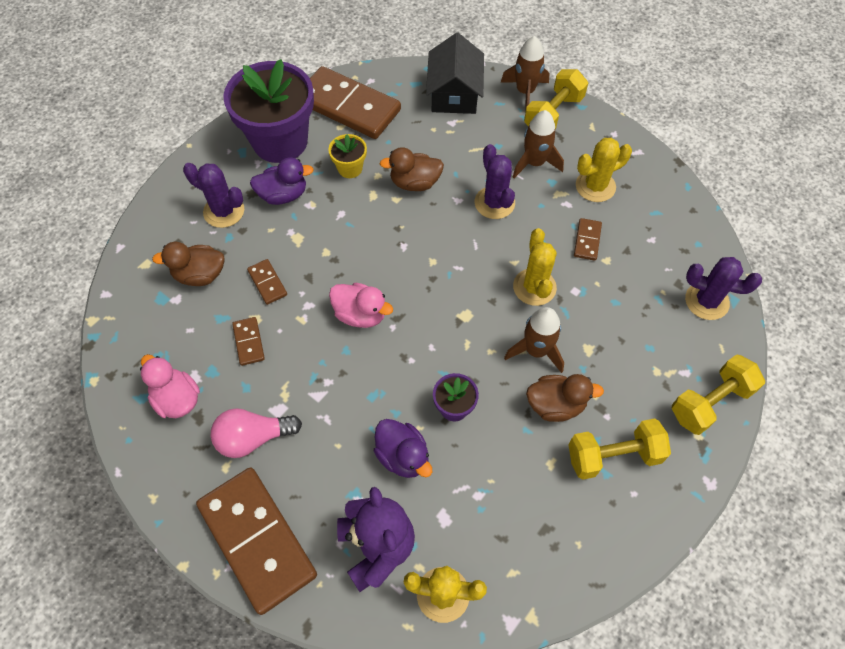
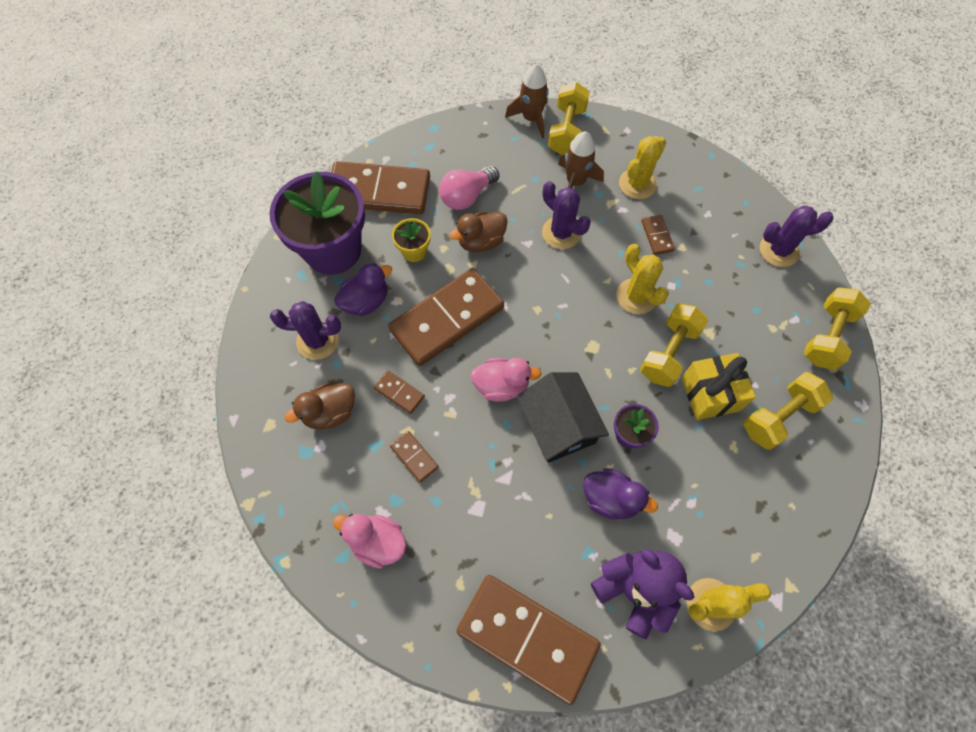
camera: 25 degrees left, 5 degrees up
pink light bulb [211,408,302,458] -> pink light bulb moved to [439,167,499,210]
black house [426,33,484,114] -> black house moved to [517,372,609,463]
brown rocket [504,307,564,373] -> yellow dumbbell [640,303,709,387]
brown duck [526,374,604,422] -> yellow gift [682,353,756,420]
none -> brown domino [388,268,504,366]

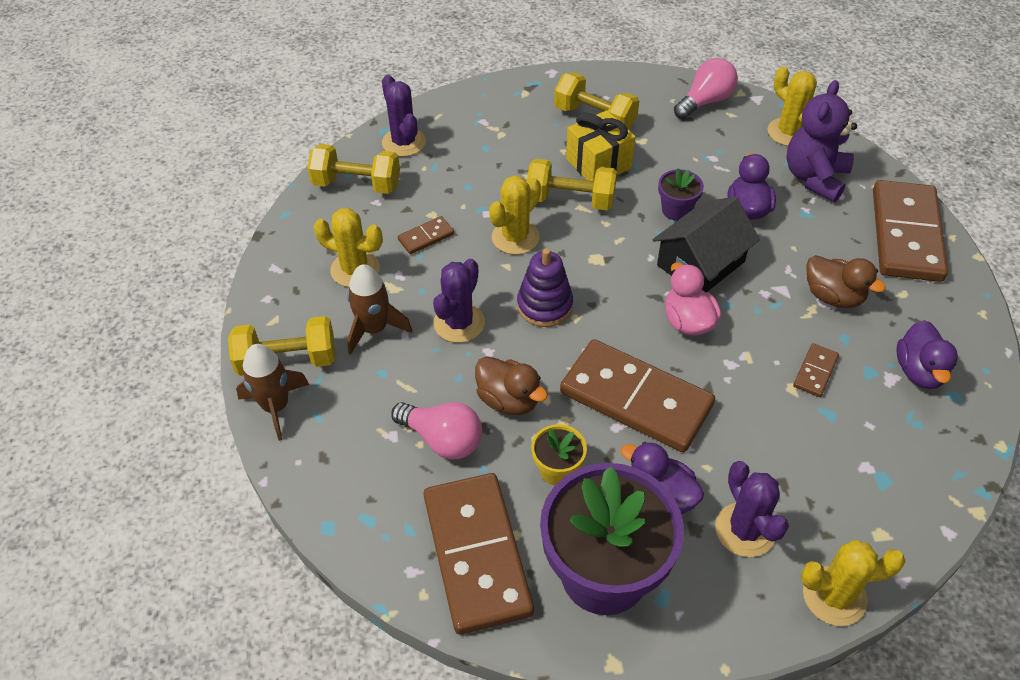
camera: 110 degrees left, 15 degrees down
brown duck [285,382,355,430] -> brown duck moved to [806,255,886,308]
pink duck [333,514,406,569] -> purple duck [896,320,958,389]
brown domino [374,370,425,414] -> none
yellow dumbbell [804,287,871,370] -> yellow dumbbell moved to [307,144,400,194]
none -> purple stacking toy [517,248,573,327]
none -> pink light bulb [674,58,738,119]
none -> yellow cactus [801,539,905,626]

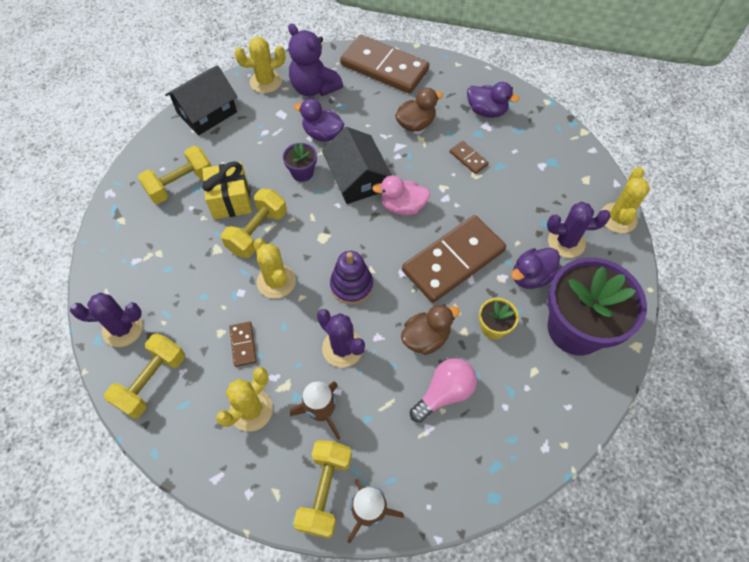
camera: 70 degrees left, 10 degrees up
brown domino [424,473,534,635] -> none
pink light bulb [674,58,738,119] -> black house [165,65,237,135]

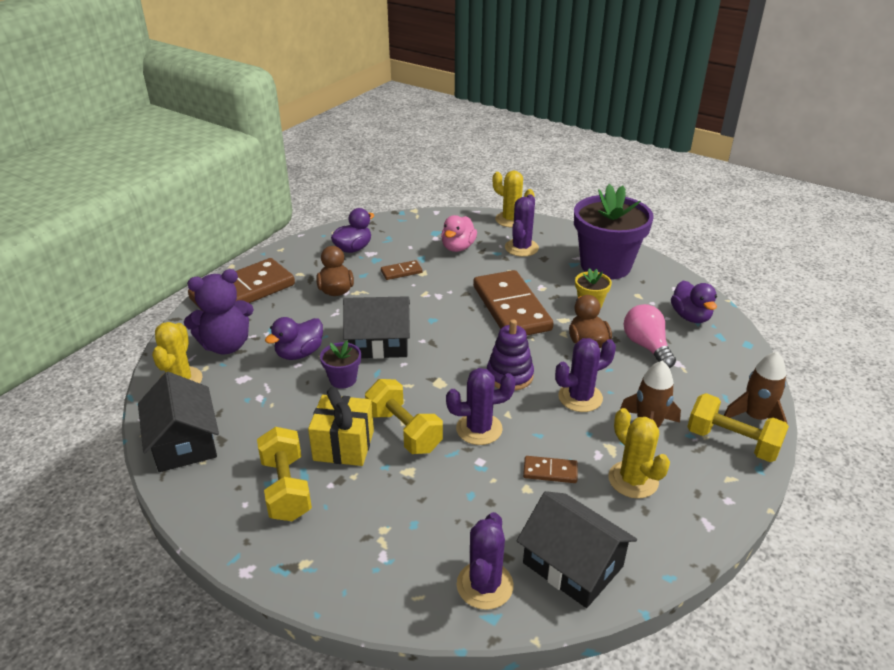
camera: 70 degrees left, 25 degrees down
yellow dumbbell [104,334,185,419] -> black house [517,491,637,608]
yellow cactus [254,238,296,299] -> purple cactus [446,368,516,445]
pink duck [372,175,431,216] -> pink duck moved to [441,215,477,252]
purple duck [511,248,560,289] -> purple duck moved to [671,280,717,323]

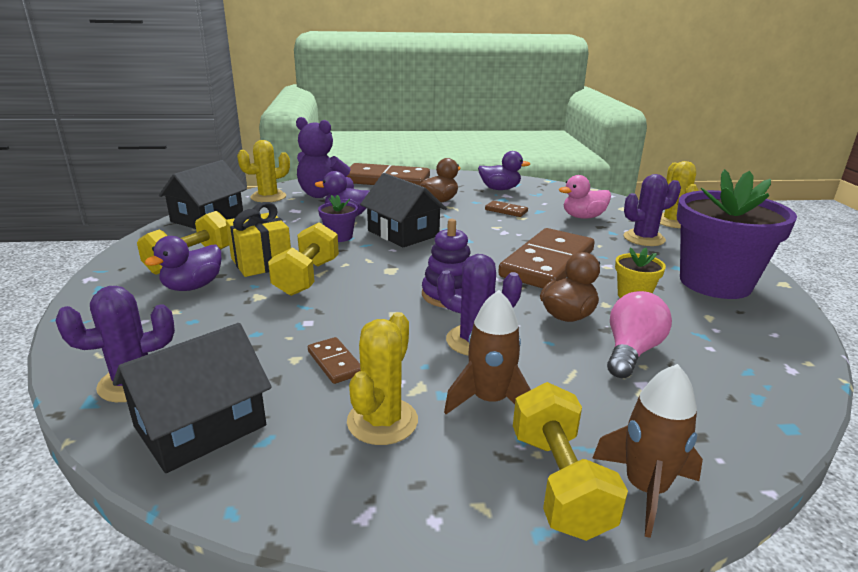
camera: 50 degrees right, 10 degrees down
purple cactus [446,368,516,445] -> none
black house [517,491,637,608] -> black house turned 45 degrees clockwise [113,323,272,473]
purple duck [671,280,717,323] -> purple duck moved to [144,236,221,291]

